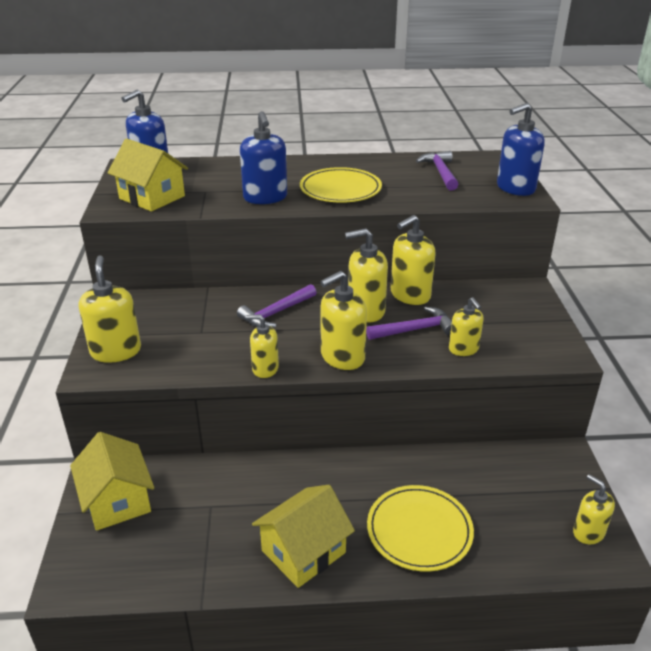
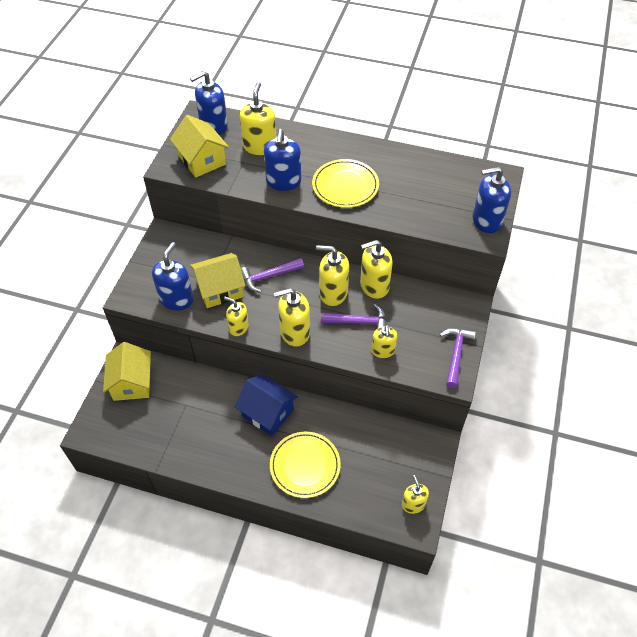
camera: 20 degrees right, 20 degrees up
yellow soap dispenser [79,255,141,363] -> yellow soap dispenser moved to [240,82,276,155]
yellow house [252,485,355,588] -> yellow house moved to [190,253,246,308]
purple hammer [416,151,459,190] -> purple hammer moved to [440,328,476,388]
none -> blue soap dispenser [152,242,194,311]
none -> blue house [235,374,298,436]

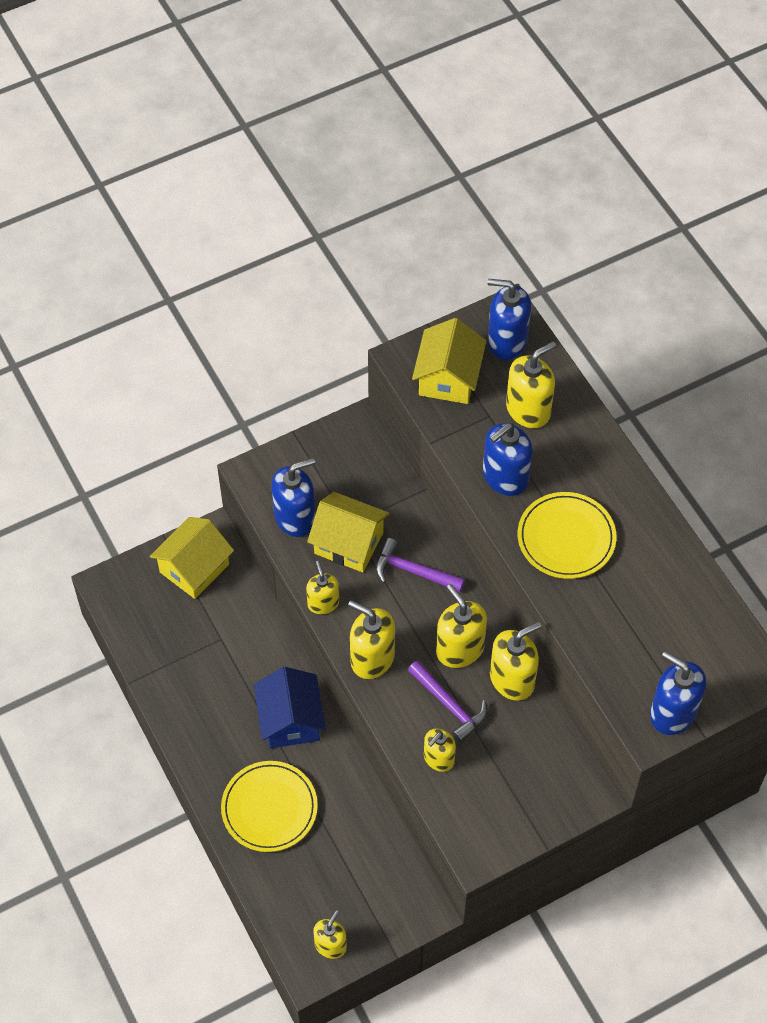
camera: 45 degrees right, 5 degrees up
yellow soap dispenser [360,240,393,299] -> yellow soap dispenser turned 120 degrees clockwise [490,622,542,701]
purple hammer [440,328,476,388] -> none

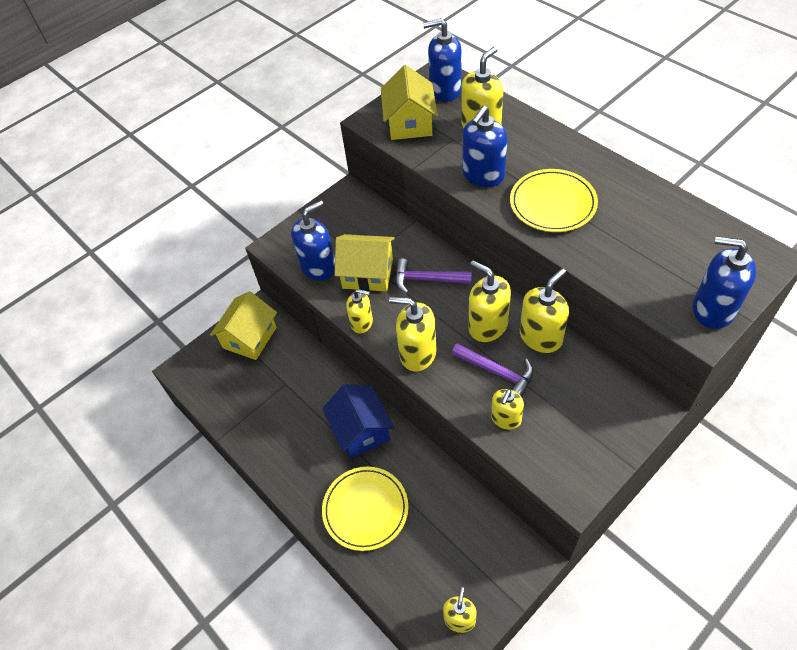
camera: 10 degrees left, 5 degrees down
yellow soap dispenser [306,561,339,614] -> yellow soap dispenser turned 135 degrees clockwise [346,289,373,333]

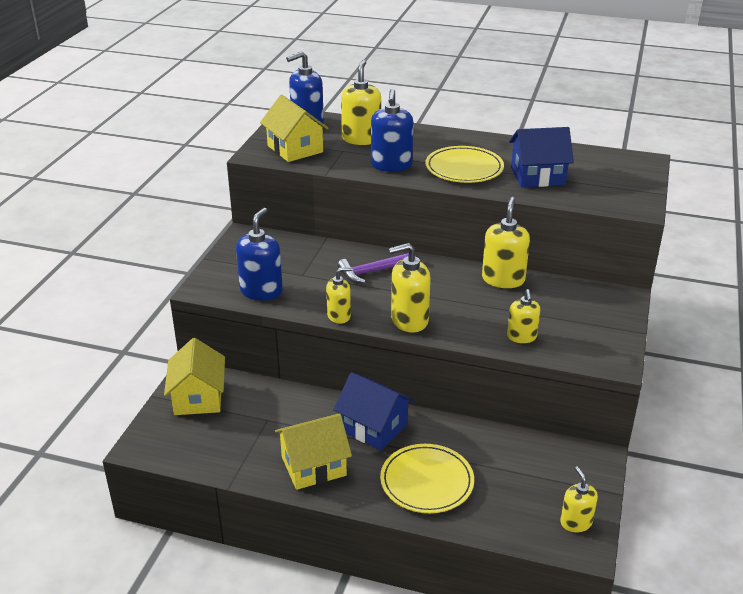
camera: 35 degrees left, 20 degrees down
yellow house [334,234,395,291] -> yellow house moved to [275,413,352,490]
purple hammer [452,343,534,397] -> none
yellow soap dispenser [469,261,511,342] -> none
blue soap dispenser [693,236,756,329] -> none
none -> blue house [509,127,574,187]

